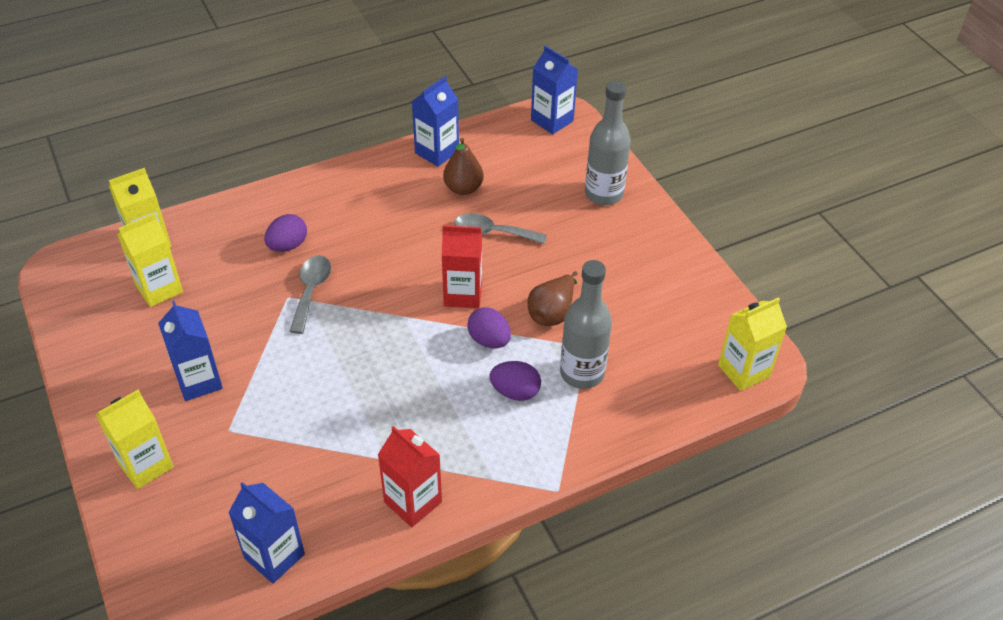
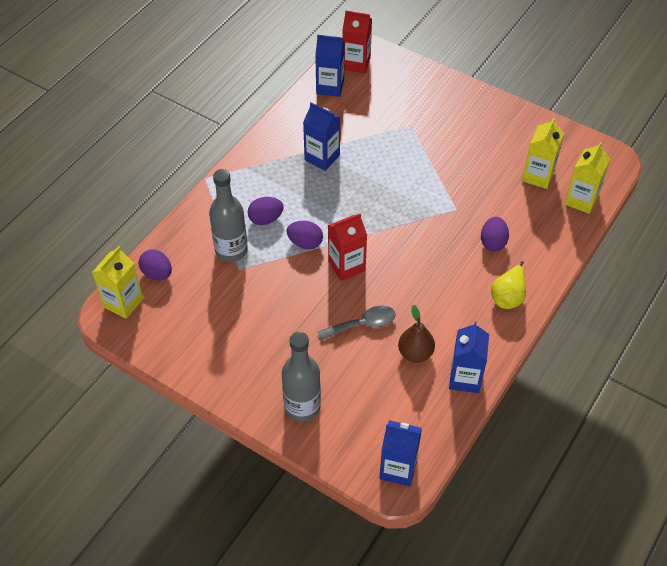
camera: 150 degrees right, 5 degrees up
yellow carton [96,390,174,489] -> none
blue carton [158,301,223,401] -> blue carton moved to [303,103,340,171]
grey spoon [289,256,331,334] -> none
red carton [378,426,442,527] -> red carton moved to [342,10,372,73]
brown pear [527,271,578,326] -> none
none -> purple egg [139,250,172,280]
none -> yellow pear [491,261,526,309]

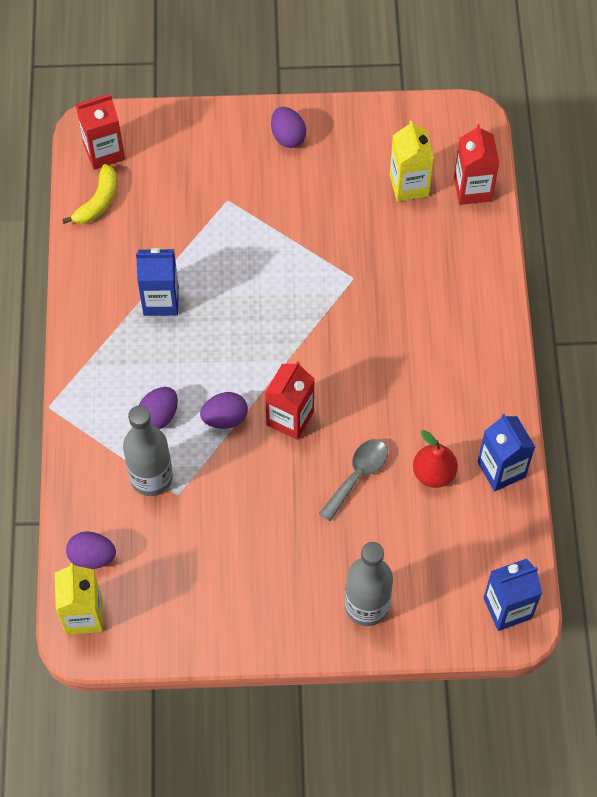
camera: 35 degrees left, 10 degrees up
blue carton [315,35,345,97] -> yellow banana [62,164,117,224]
brown pear [398,305,435,362] -> red pear [413,430,458,488]
purple egg [481,217,509,251] -> purple egg moved to [271,107,306,148]
yellow pear [491,261,526,309] -> none
yellow carton [565,142,610,214] -> red carton [454,124,499,205]

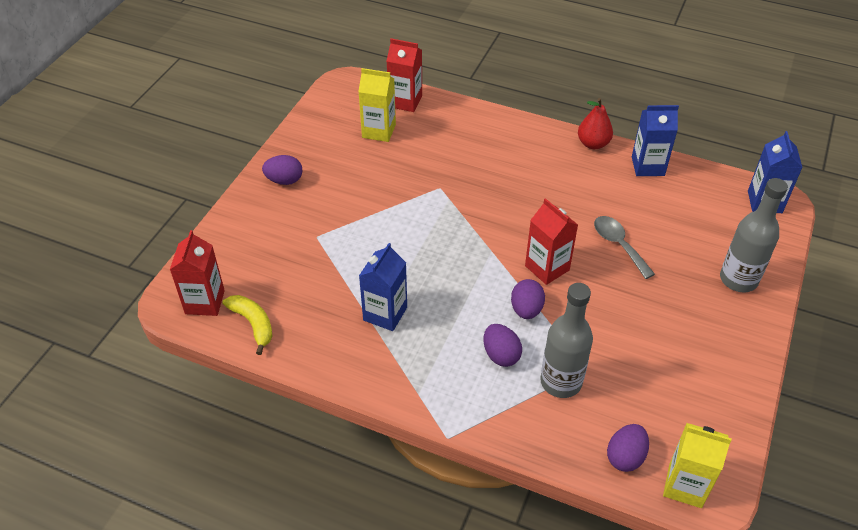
camera: 65 degrees left, 15 degrees down
red pear [413,430,458,488] -> red pear moved to [578,98,613,149]

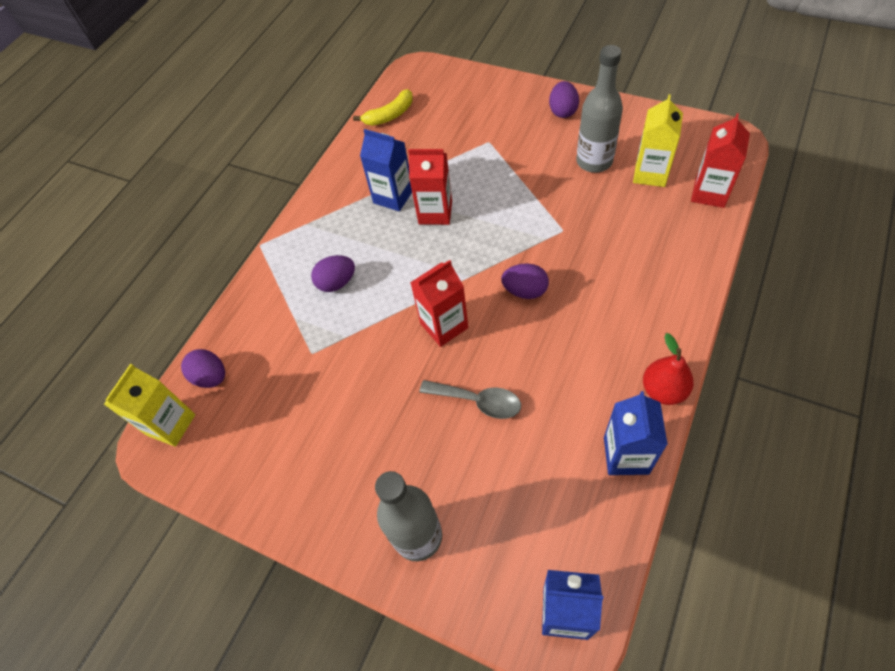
camera: 100 degrees right, 10 degrees up
red carton [170,230,225,316] -> red carton moved to [408,149,452,225]
purple egg [511,279,545,319] -> purple egg moved to [501,263,549,299]
grey bottle [540,283,593,398] -> grey bottle moved to [576,45,623,173]
grey spoon [594,216,655,279] -> grey spoon turned 45 degrees clockwise [419,380,521,419]

